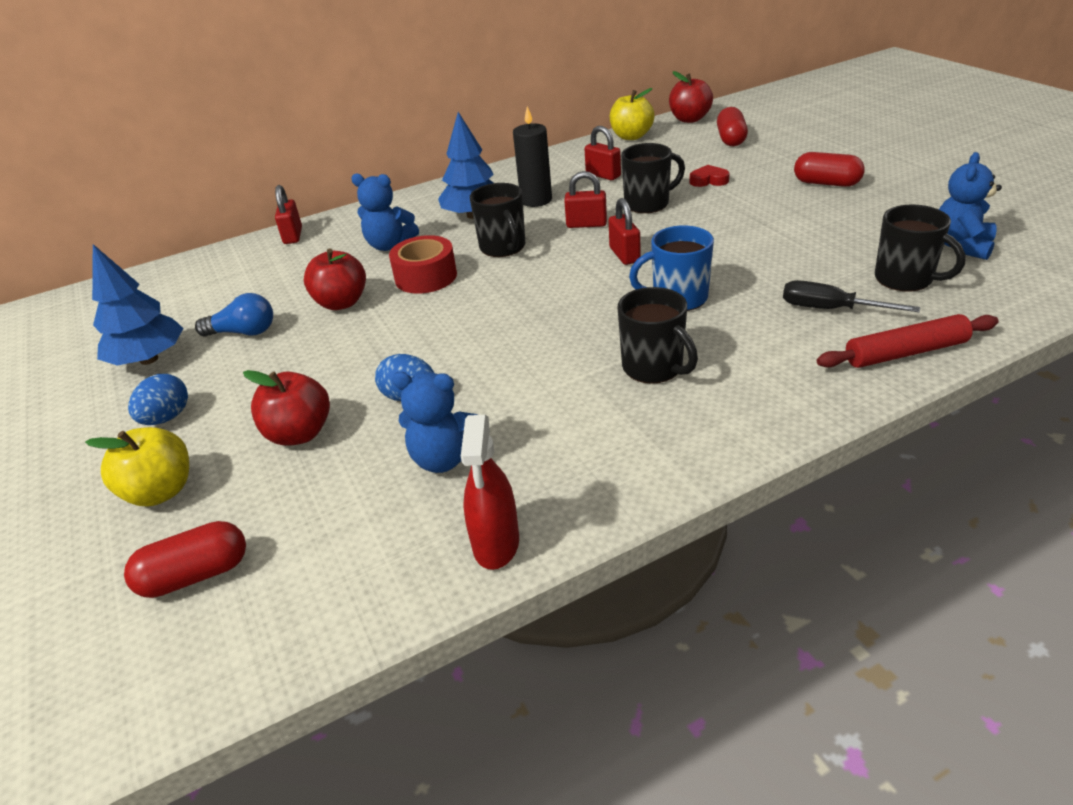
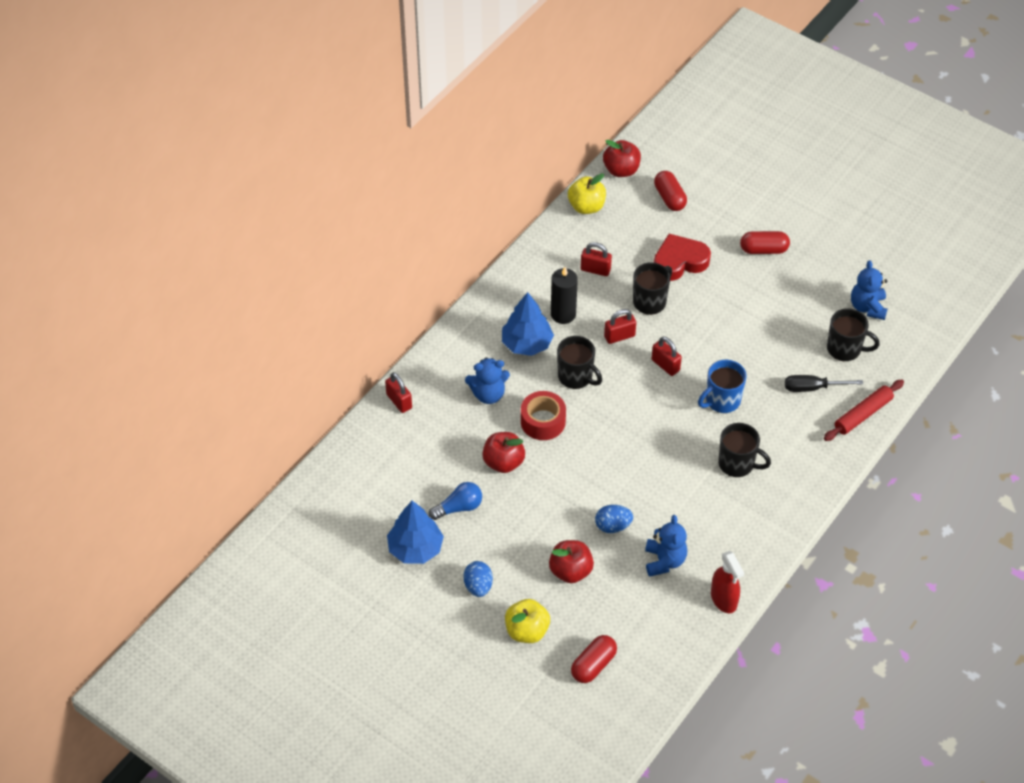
camera: 30 degrees left, 15 degrees up
blue teddy bear [392,372,478,473] -> blue teddy bear turned 75 degrees counterclockwise [645,515,687,577]
red heart [689,165,730,187] -> red heart [654,234,711,281], size x1.96

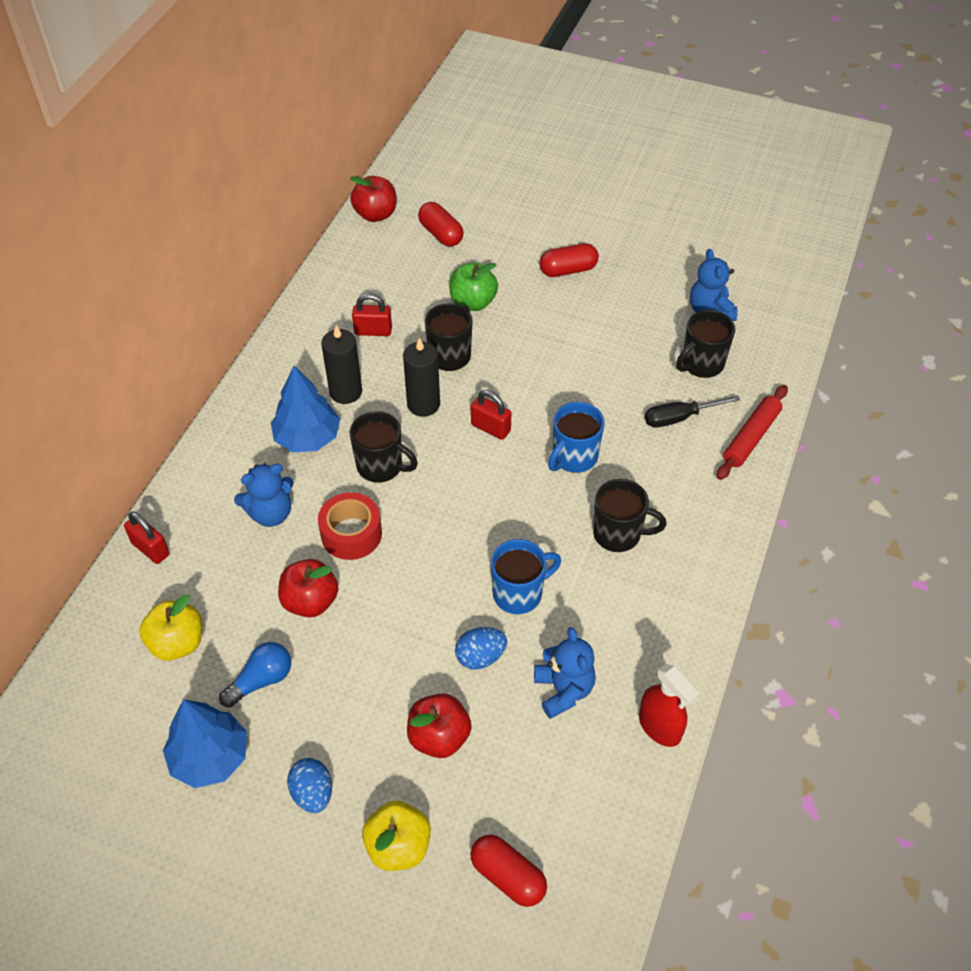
camera: 15 degrees left, 0 degrees up
yellow apple [568,173,606,214] -> yellow apple moved to [139,594,202,661]
red capsule [571,635,617,683] -> red capsule turned 75 degrees counterclockwise [470,835,547,907]
red padlock [604,309,636,344] -> black candle [403,337,440,417]
red heart [654,234,711,281] -> green apple [449,263,498,311]
black mug [827,308,880,361] -> black mug turned 135 degrees clockwise [676,310,735,378]
none -> blue mug [491,539,561,614]

